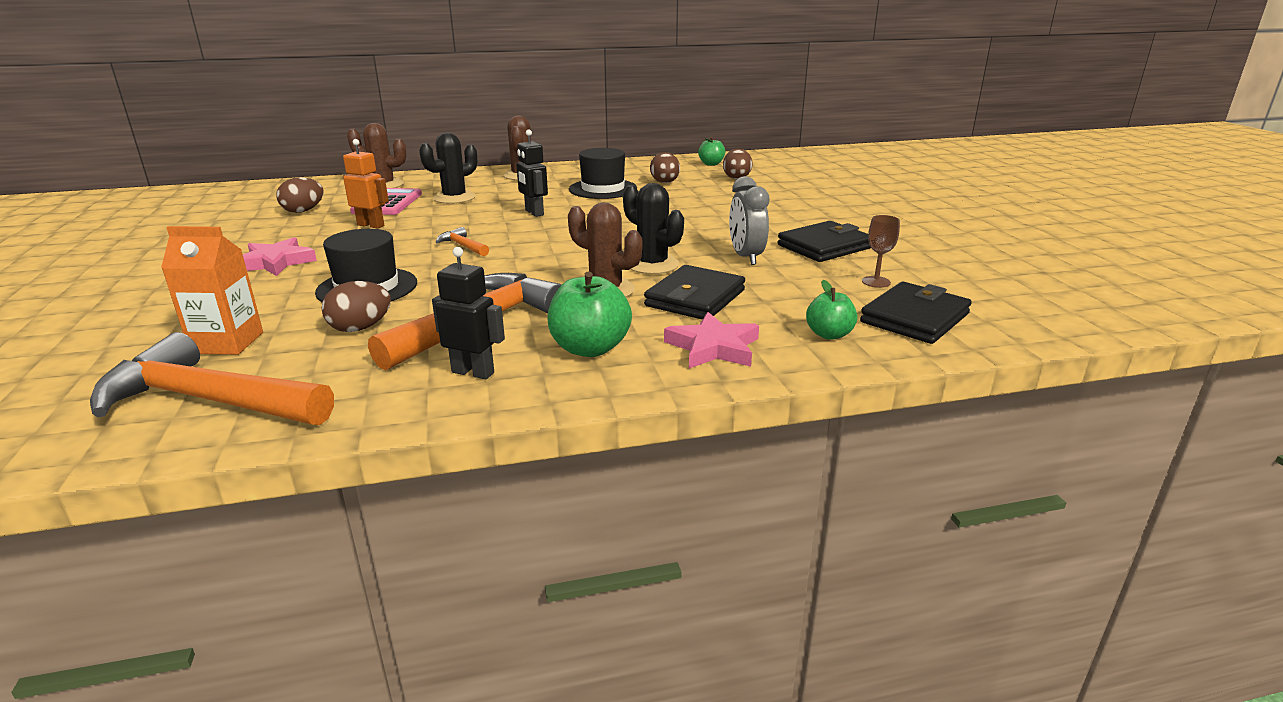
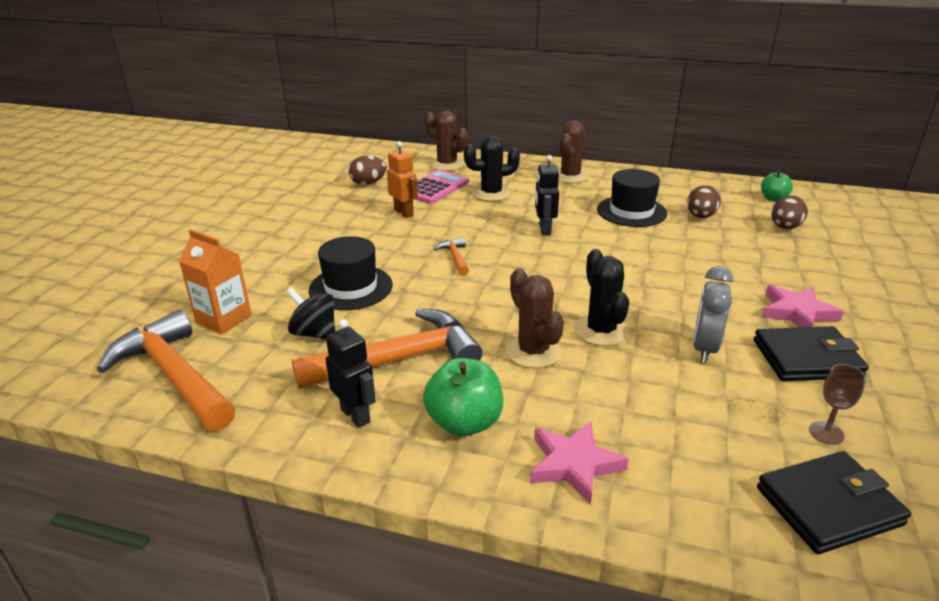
camera: 30 degrees right, 5 degrees up
pink star [243,237,317,276] -> pink star moved to [762,285,844,327]
brown egg [321,281,391,332] -> black spinning top [286,287,335,340]
black wallet [644,265,745,320] -> none
green apple [806,280,857,340] -> none

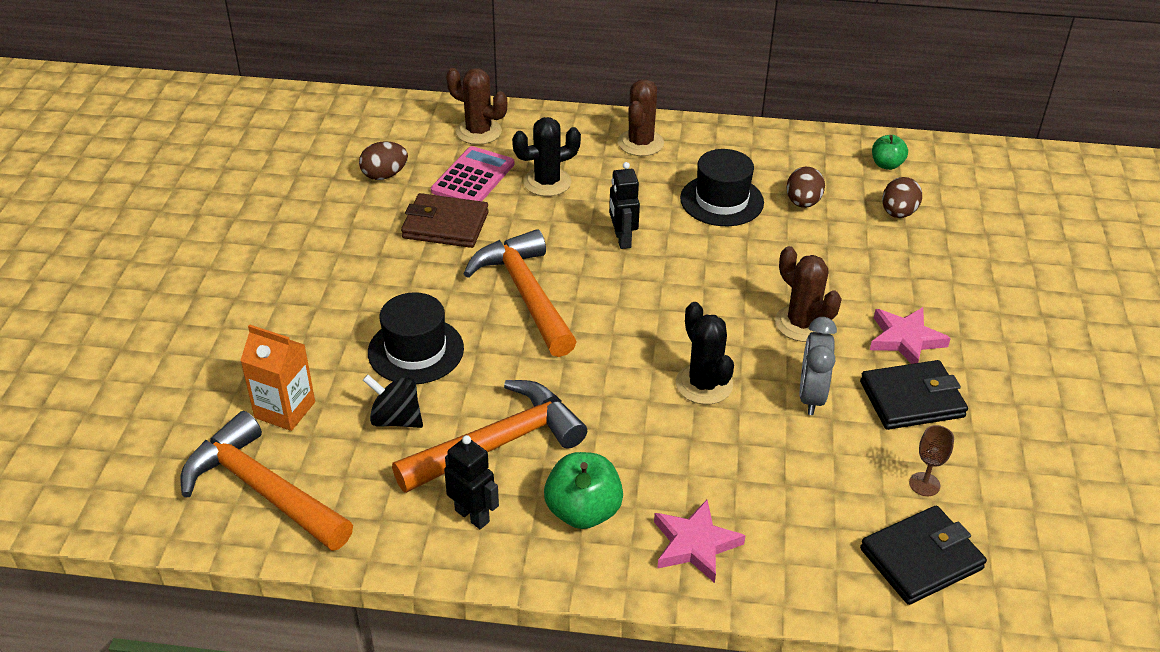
camera: 10 degrees left, 10 degrees up
orange robot [387,141,418,218] -> brown wallet [401,193,489,248]
orange hammer [434,237,469,275] -> orange hammer [463,229,576,357], size x2.30
brown cactus [505,268,564,368] -> brown cactus moved to [775,246,842,342]

